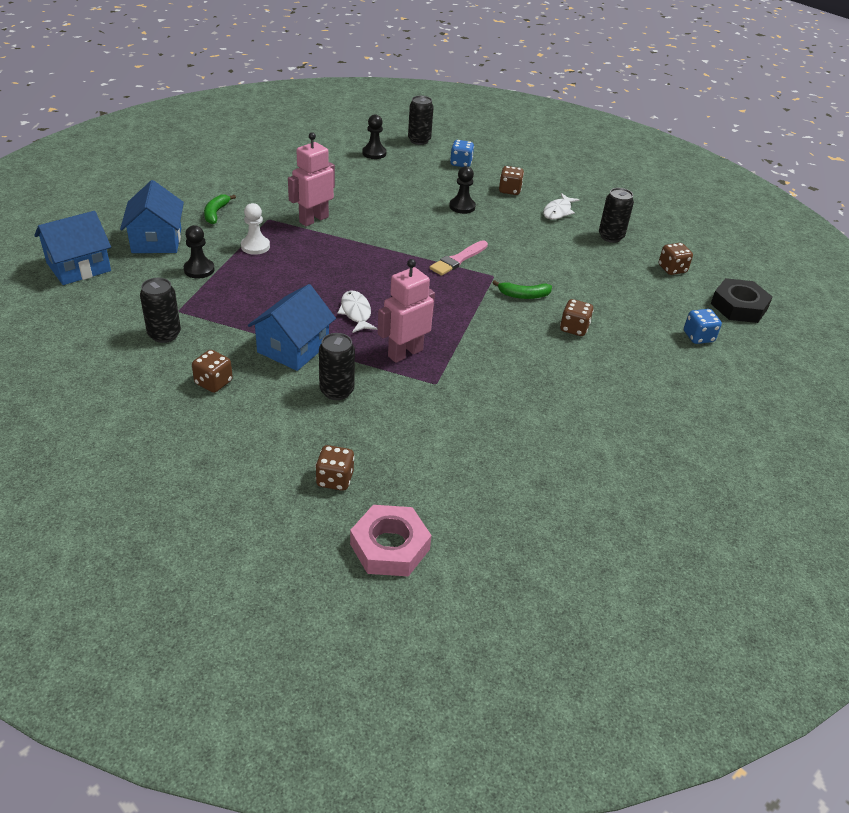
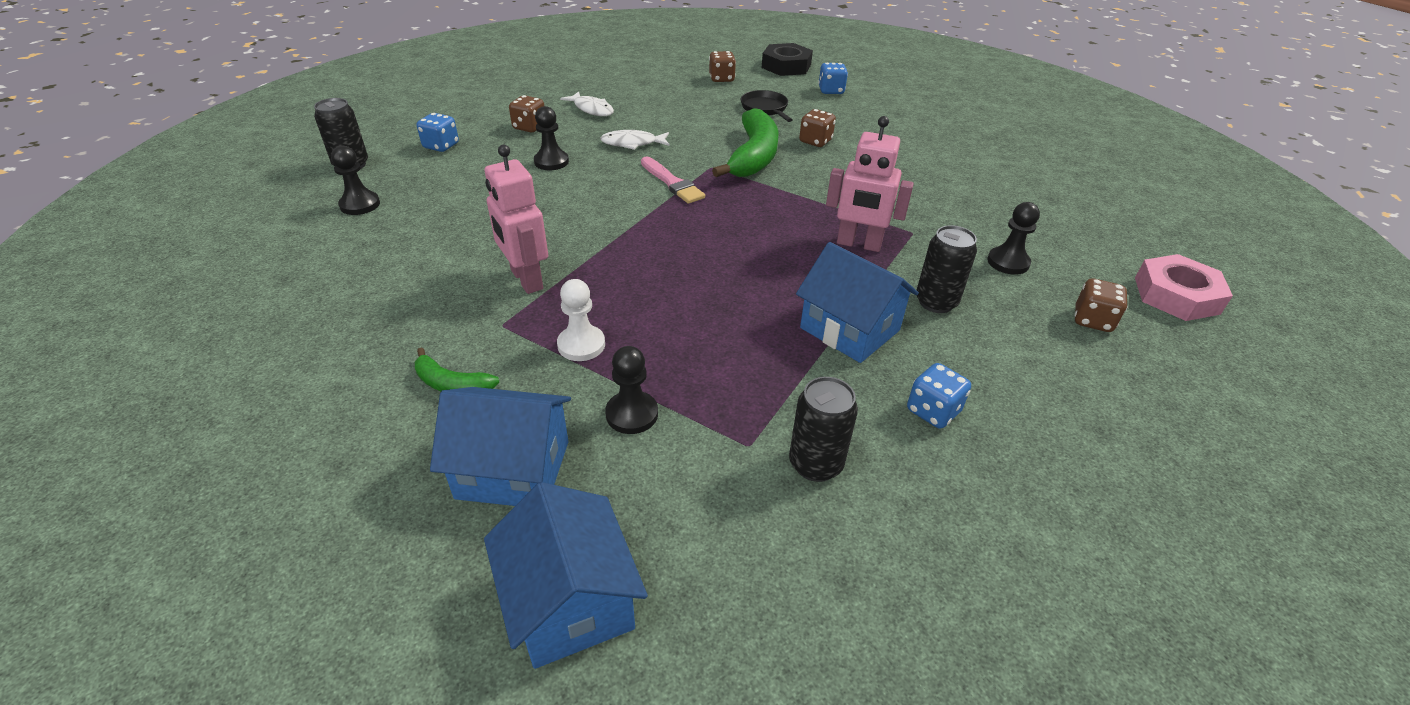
camera: 75 degrees left, 0 degrees up
brown dice [192,350,233,393] -> blue dice [907,363,971,428]
white fish [337,290,378,333] -> white fish moved to [600,130,670,150]
pink robot [378,259,435,363] -> pink robot turned 45 degrees counterclockwise [826,116,914,252]
green banana [493,280,552,299] -> green banana [712,108,779,177], size x1.99
black can [599,188,634,243] -> none
none -> black pan [741,90,792,122]
none -> black pawn [987,202,1040,275]

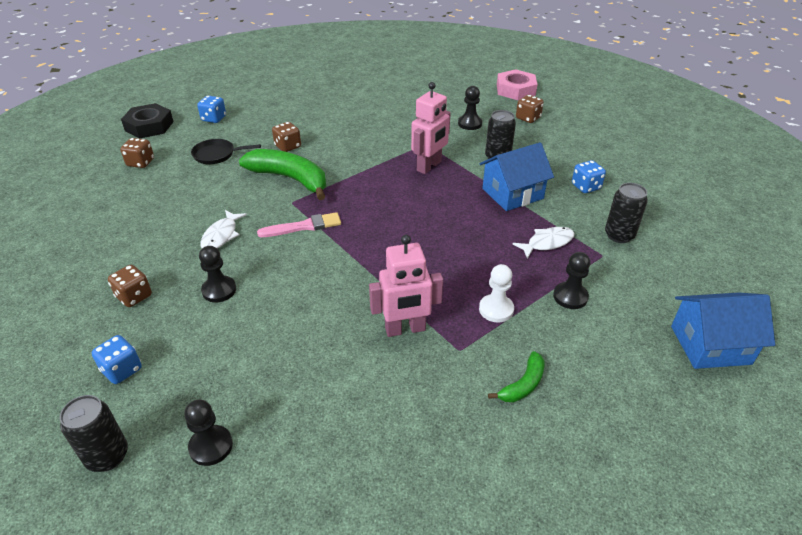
camera: 70 degrees left, 0 degrees up
blue house [430,387,571,506] -> none
white fish [560,91,614,116] -> white fish moved to [513,227,574,259]

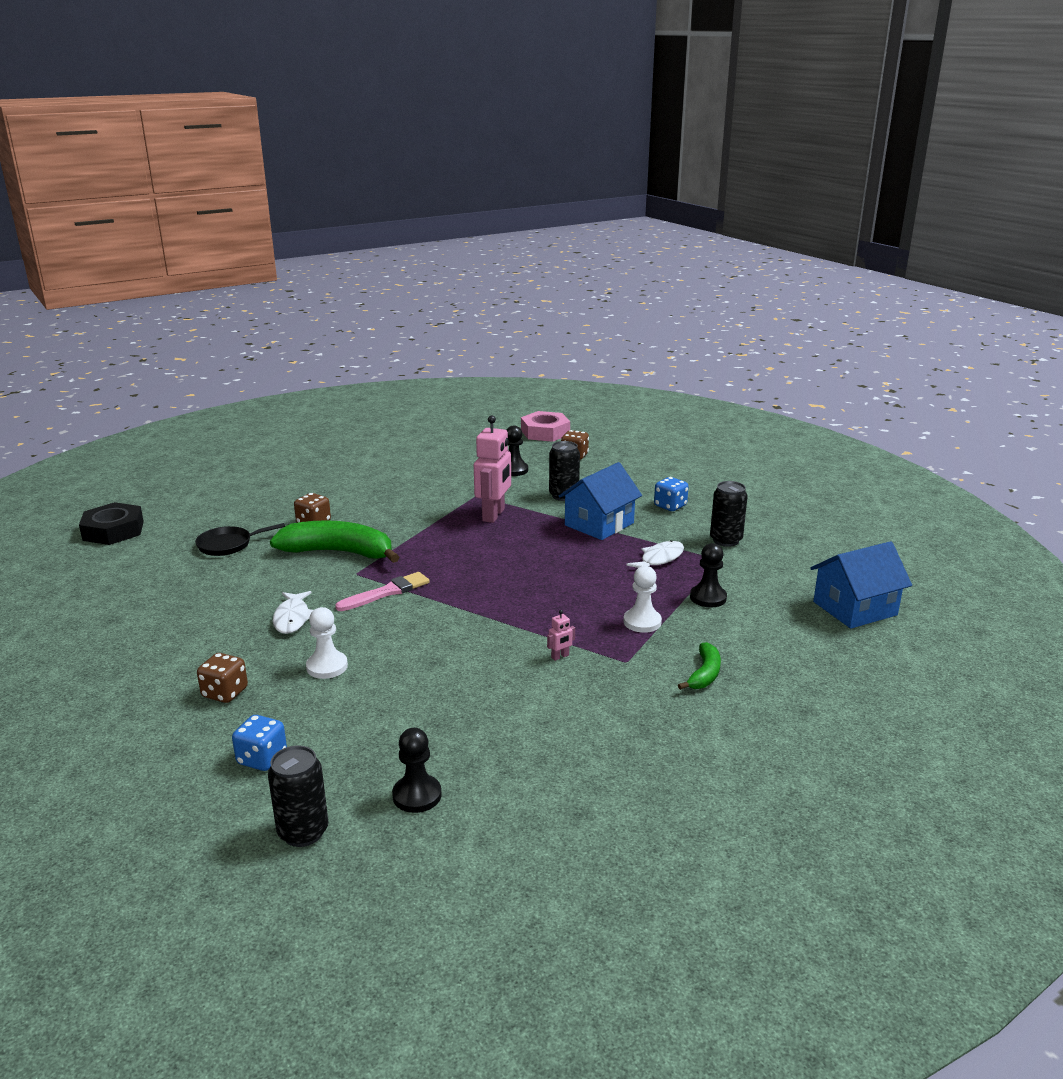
camera: 20 degrees left, 15 degrees down
brown dice [120,138,154,168] -> none
blue dice [197,96,226,123] -> none
black pawn [199,246,236,302] -> white pawn [306,607,348,679]
pink robot [369,235,443,337] -> pink robot [547,610,575,661], size x0.40

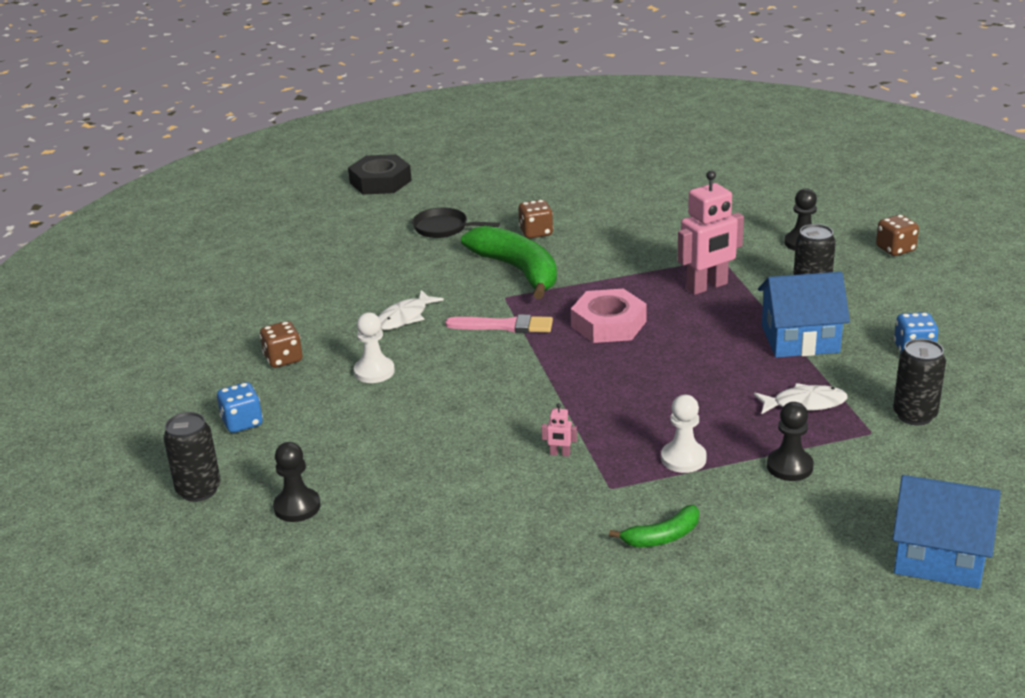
camera: 45 degrees right, 5 degrees up
pink nut [521,411,570,442] -> pink nut moved to [571,289,647,343]

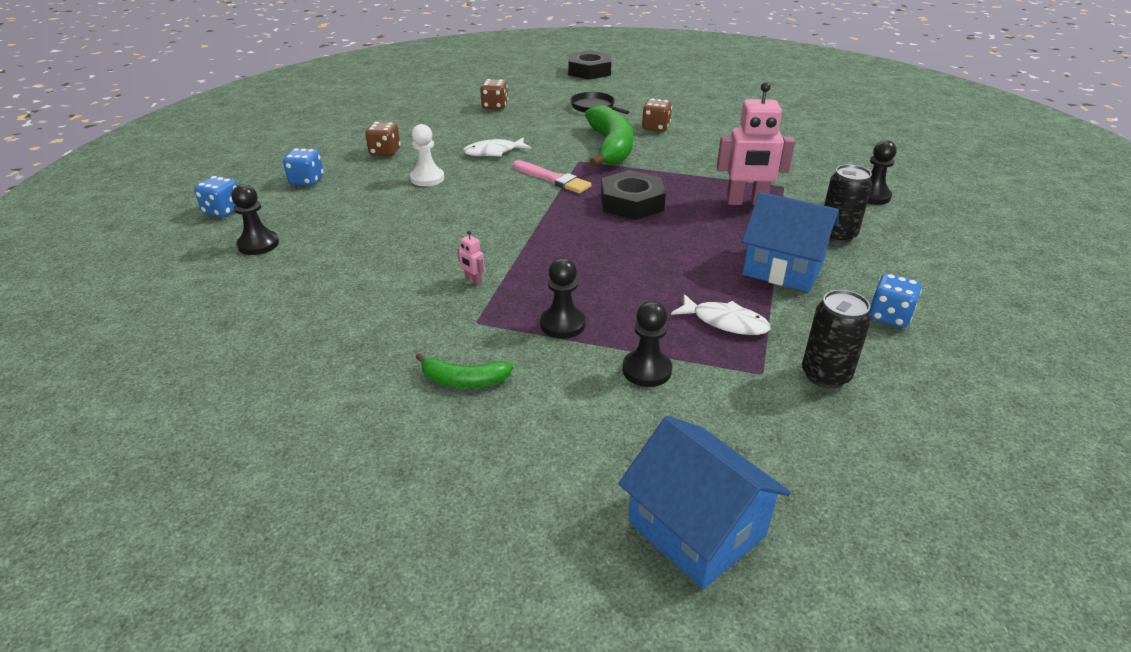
camera: 30 degrees right, 5 degrees up
black can [163,412,221,502] -> blue dice [194,176,238,217]
pink nut [571,289,647,343] -> black nut [601,170,666,220]
white pawn [661,395,707,473] -> black pawn [540,258,586,338]
brown dice [876,215,919,256] -> brown dice moved to [480,79,508,109]

